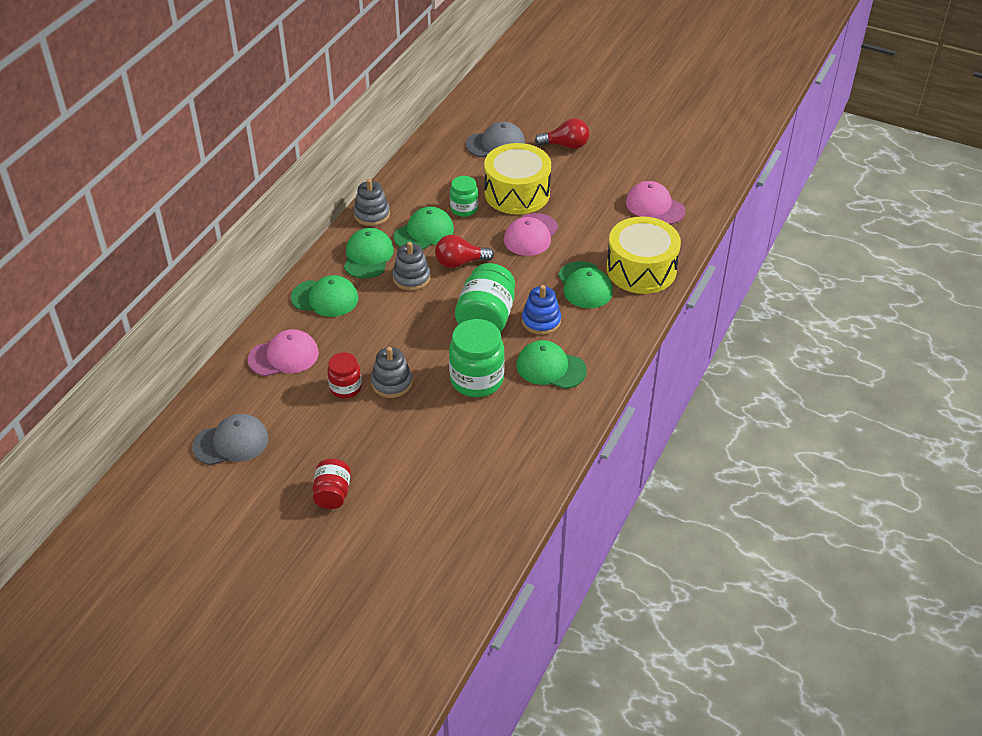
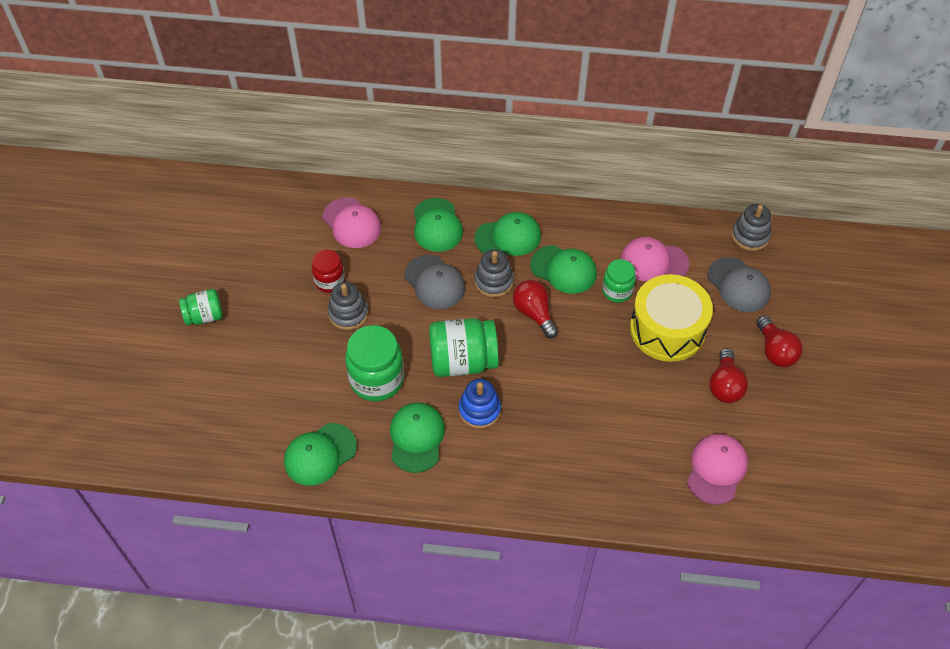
camera: 70 degrees right, 10 degrees up
grey cap [192,414,269,465] -> grey cap moved to [404,255,465,309]
red jar [313,459,351,509] -> green jar [179,289,223,325]
grey stacking toy [354,179,390,226] -> grey stacking toy moved to [731,204,771,251]
pink cap [504,213,558,256] -> pink cap moved to [620,237,689,281]
green cap [558,261,613,308] -> green cap moved to [284,423,357,486]
yellow drum [607,216,681,294] -> none
none -> red light bulb [709,348,748,403]

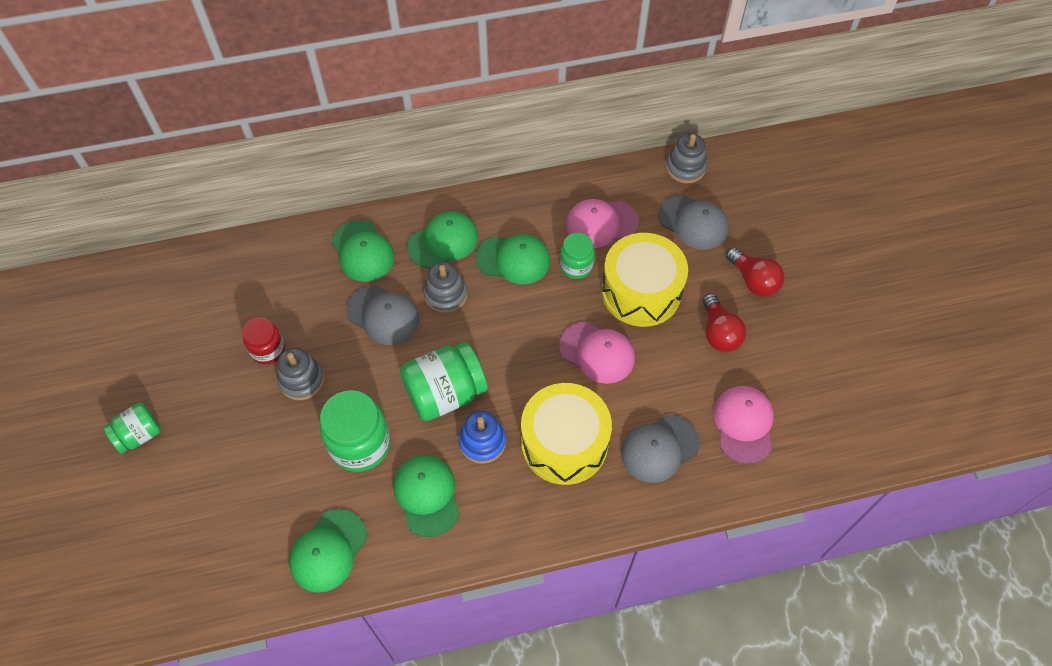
camera: 20 degrees left, 5 degrees up
pink cap [323,198,381,248] -> pink cap moved to [559,322,635,384]
red light bulb [513,280,558,338] -> none
none -> yellow drum [521,383,612,485]
none -> grey cap [621,415,700,483]

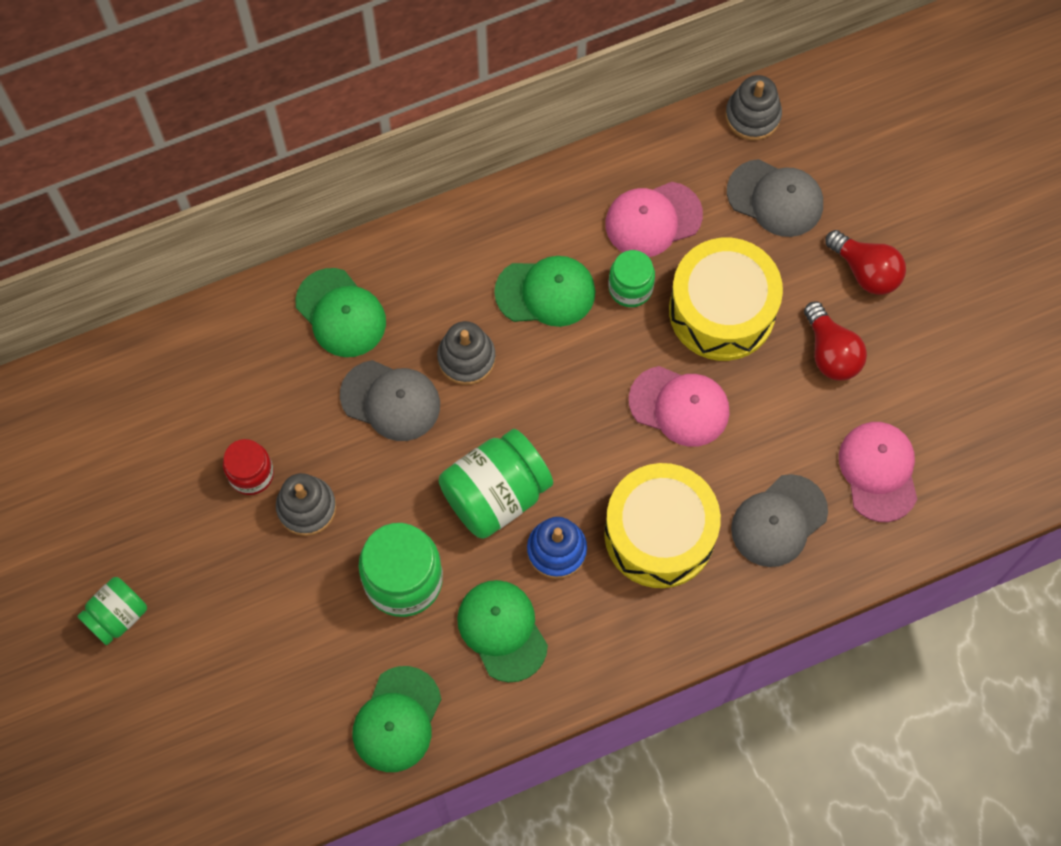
camera: 10 degrees left, 10 degrees up
green cap [407,211,478,269] -> none

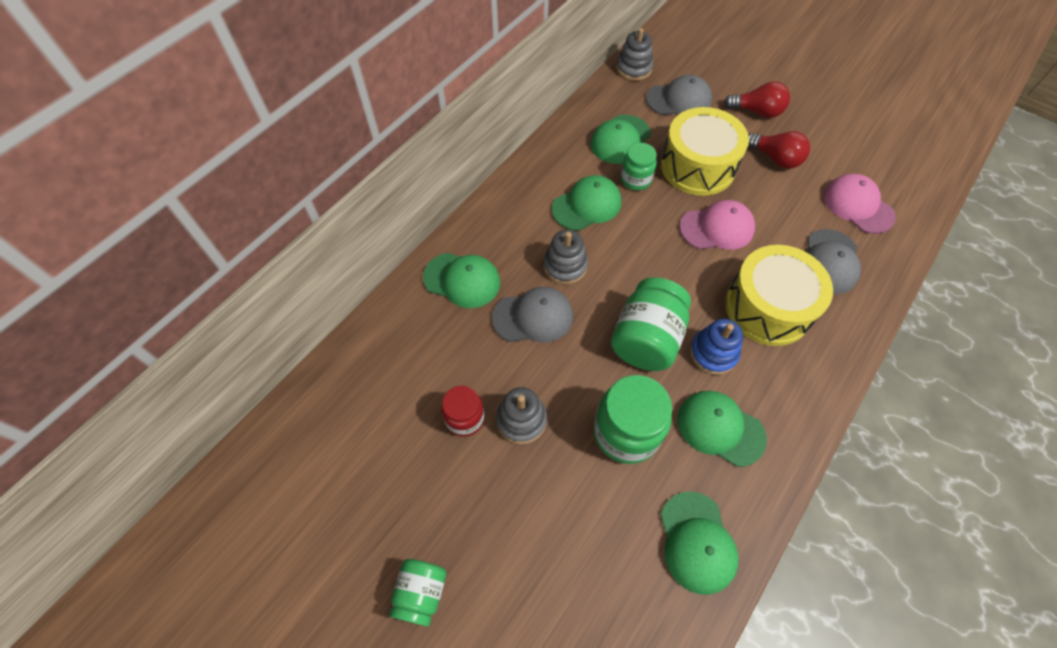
camera: 30 degrees left, 10 degrees down
pink cap [605,182,703,257] -> green cap [590,115,651,164]

